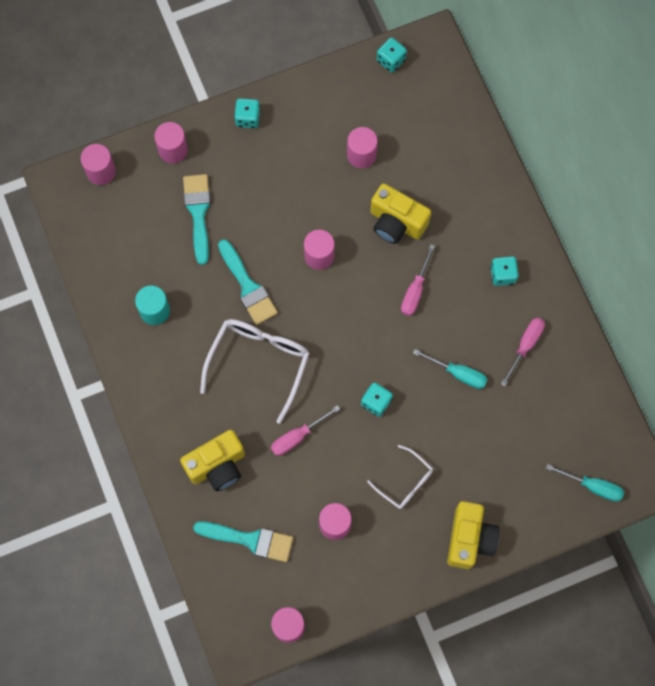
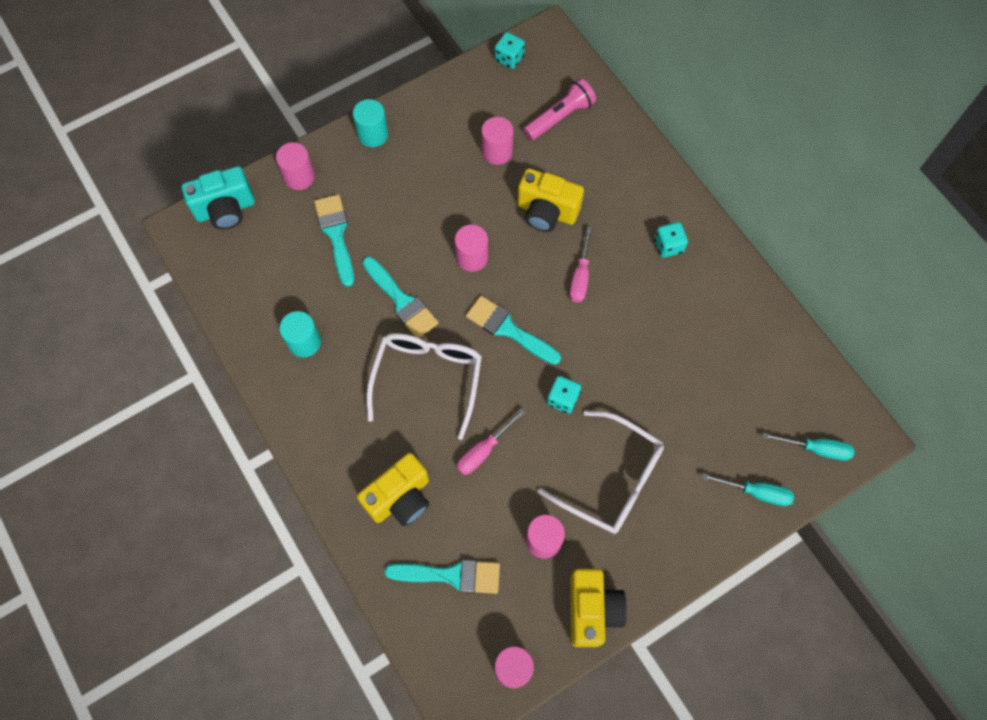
camera: 10 degrees left, 5 degrees down
pink cylinder [81,144,116,185] -> turquoise camera [181,166,255,229]
turquoise dice [234,98,260,128] -> turquoise cylinder [353,99,388,147]
white glasses [367,445,433,509] -> white glasses [538,411,664,534], size x1.76
turquoise screwdriver [413,349,488,389] -> turquoise screwdriver moved to [702,473,794,506]
yellow camera [447,501,499,569] -> yellow camera moved to [570,569,627,647]
pink screwdriver [501,317,545,387] -> none
none -> turquoise brush [466,296,561,365]
none -> pink flashlight [523,78,596,141]

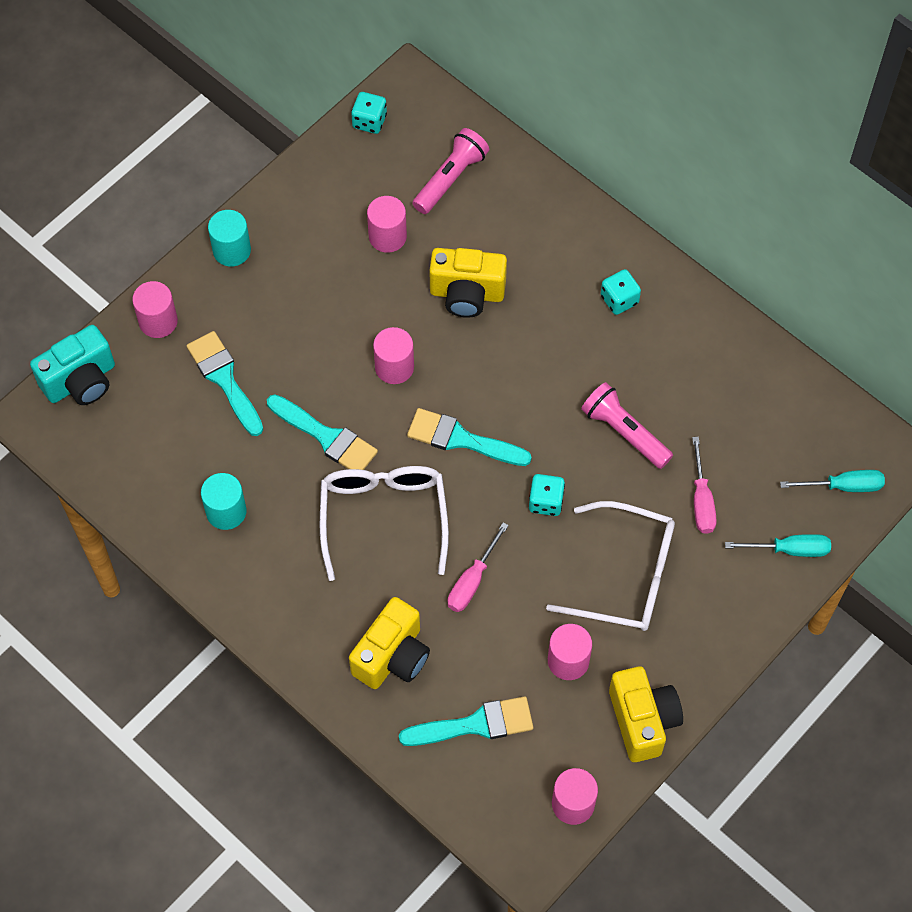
camera: 15 degrees left, 5 degrees down
pink screwdriver [570,226,593,303] -> pink screwdriver moved to [692,437,717,534]
none -> pink flashlight [581,382,673,469]

